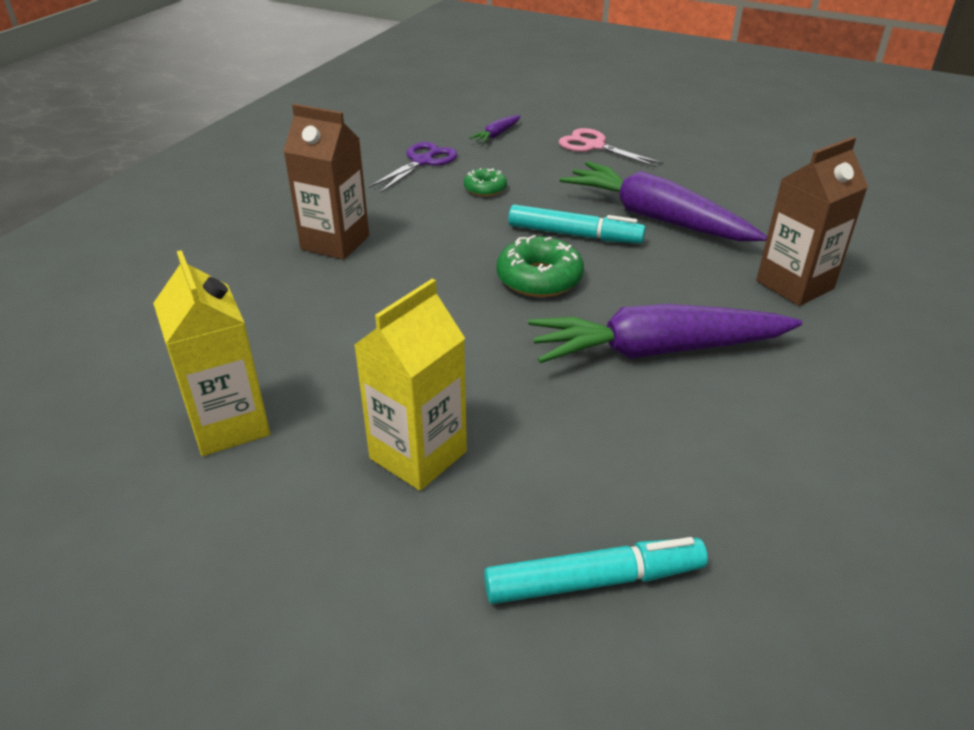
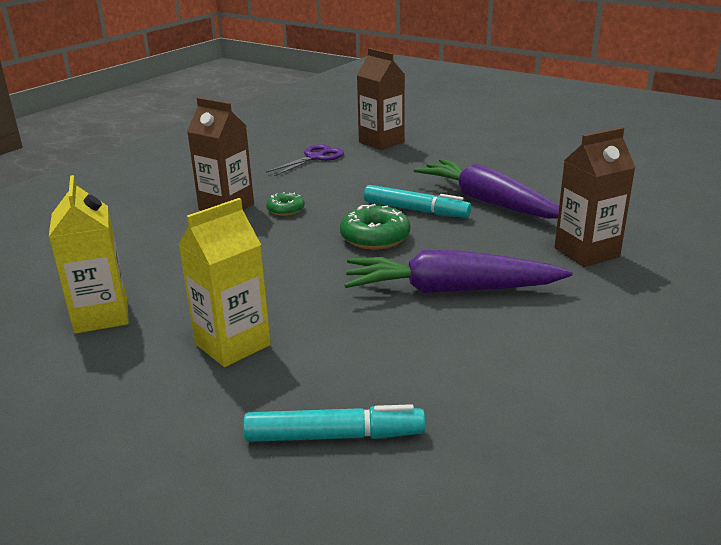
camera: 10 degrees right, 10 degrees down
green donut [464,168,507,196] -> green donut moved to [266,192,305,216]
purple carrot [469,115,521,143] -> brown carton [357,48,405,150]
pink scissors [558,128,663,167] -> none

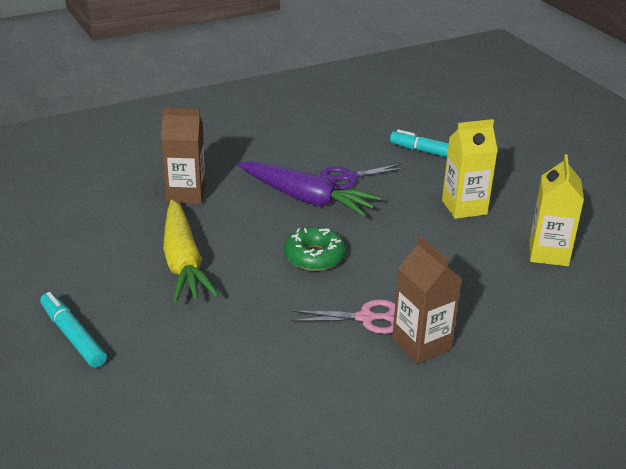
camera: 155 degrees left, 5 degrees up
purple scissors [266,144,344,176] -> purple scissors moved to [320,164,406,190]
green donut [266,192,305,216] -> pink scissors [292,299,395,334]
brown carton [357,48,405,150] -> none
turquoise marker [364,185,471,218] -> turquoise marker moved to [40,292,107,368]
purple carrot [413,159,559,219] -> yellow carrot [163,199,219,303]

